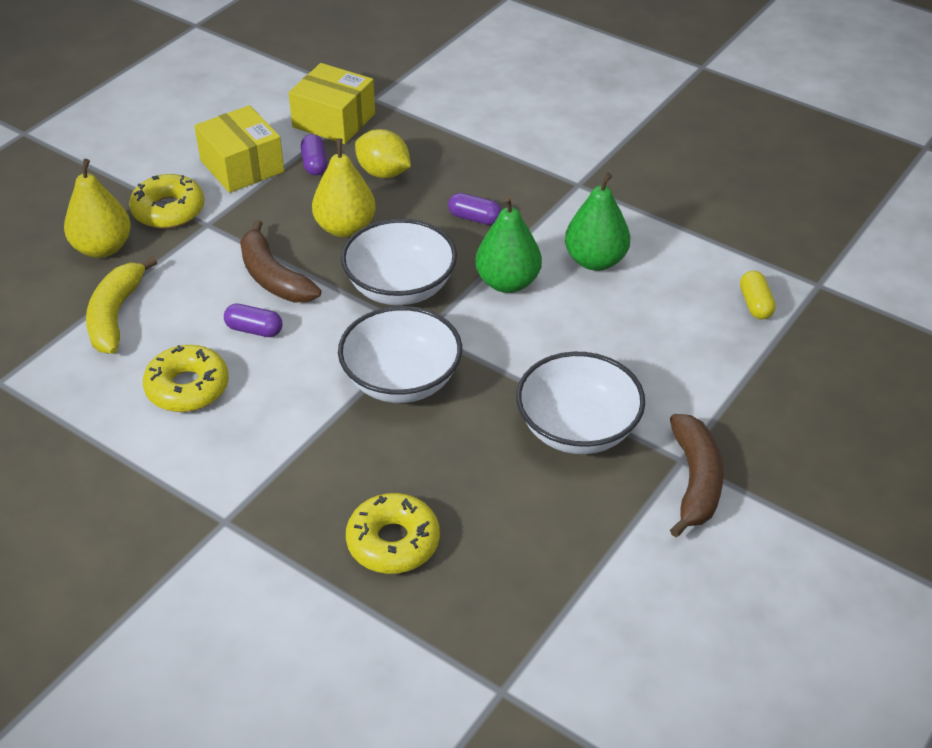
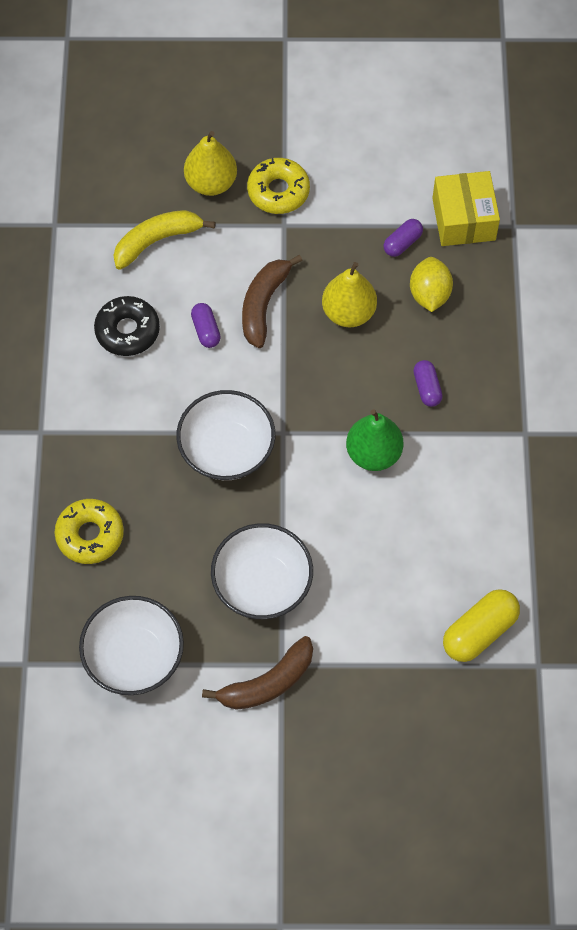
camera: 55 degrees right, 20 degrees up
yellow donut [143,345,229,412] -> black donut [94,296,160,356]
yellow box [194,105,284,193] -> none
white bowl [341,219,457,305] -> white bowl moved to [79,596,184,695]
green pear [565,172,630,271] -> none
yellow capsule [740,271,776,319] -> yellow capsule [443,589,520,662], size x1.71

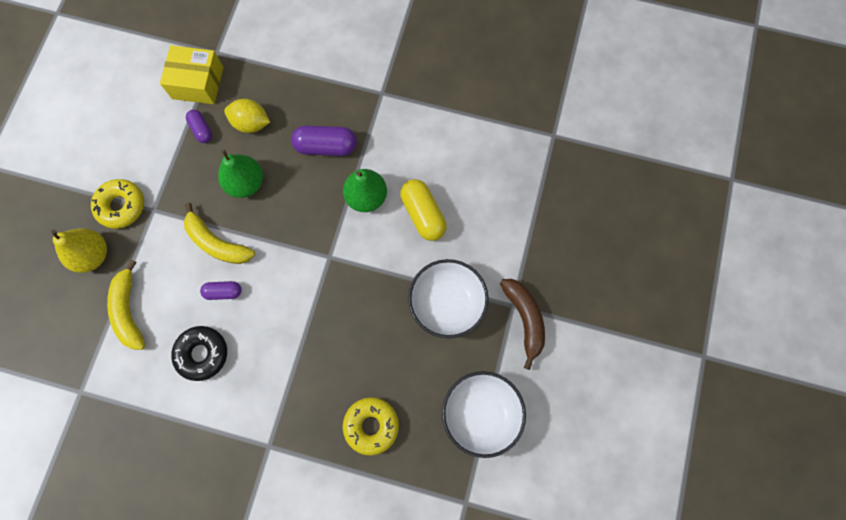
camera: 75 degrees left, 10 degrees up
white bowl [176,390,275,480] -> none
brown banana [242,255,303,348] -> yellow banana [184,203,255,264]
yellow pear [322,262,377,327] -> green pear [218,149,263,198]
purple capsule [413,360,443,407] -> purple capsule [291,126,357,156], size x1.71
yellow capsule [443,589,520,662] -> yellow capsule moved to [400,179,447,241]

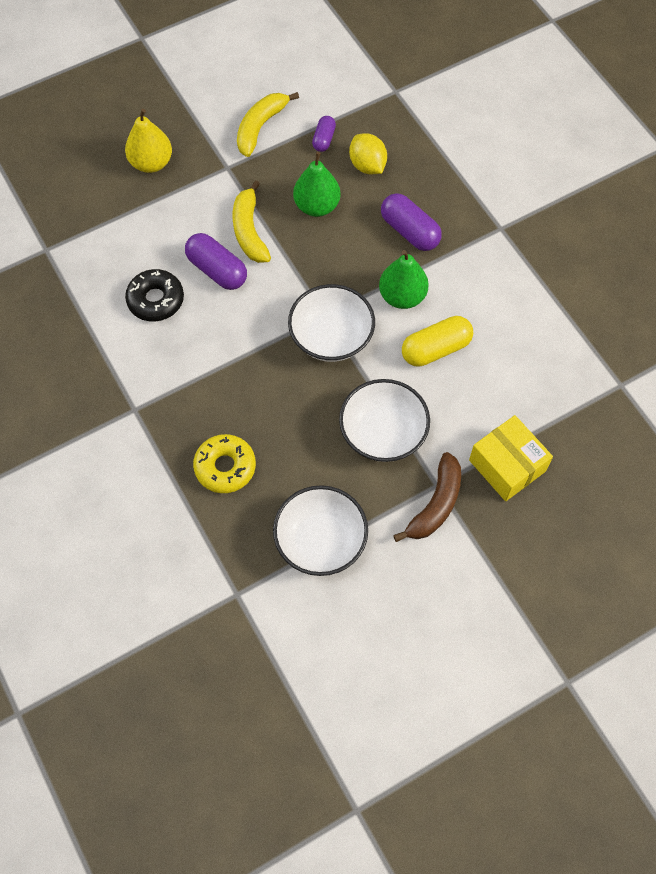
camera: 45 degrees right, 10 degrees down
yellow donut [91,179,144,229] -> none
yellow banana [107,260,145,350] -> yellow banana moved to [237,92,299,157]
yellow box [160,45,224,104] -> yellow box moved to [469,415,553,501]
purple capsule [200,281,242,300] -> purple capsule [185,233,247,290], size x1.71
yellow capsule [400,179,447,241] -> yellow capsule turned 45 degrees clockwise [402,316,473,367]
none -> white bowl [288,284,375,362]

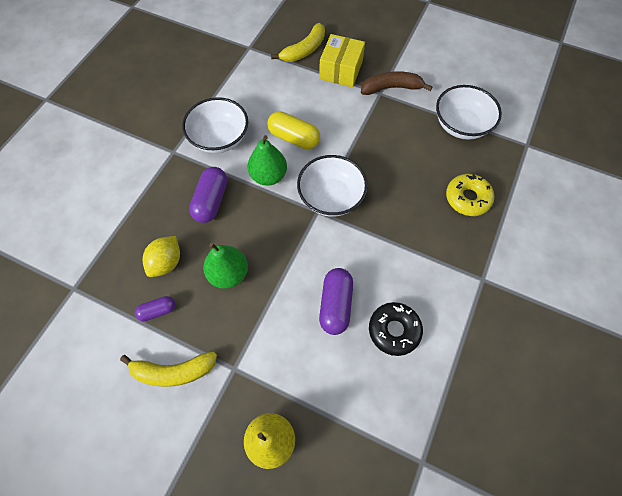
camera: 125 degrees left, 0 degrees up
yellow banana [233,180,271,263] -> yellow banana moved to [271,23,325,62]
white bowl [339,379,430,462] -> white bowl moved to [182,97,248,153]

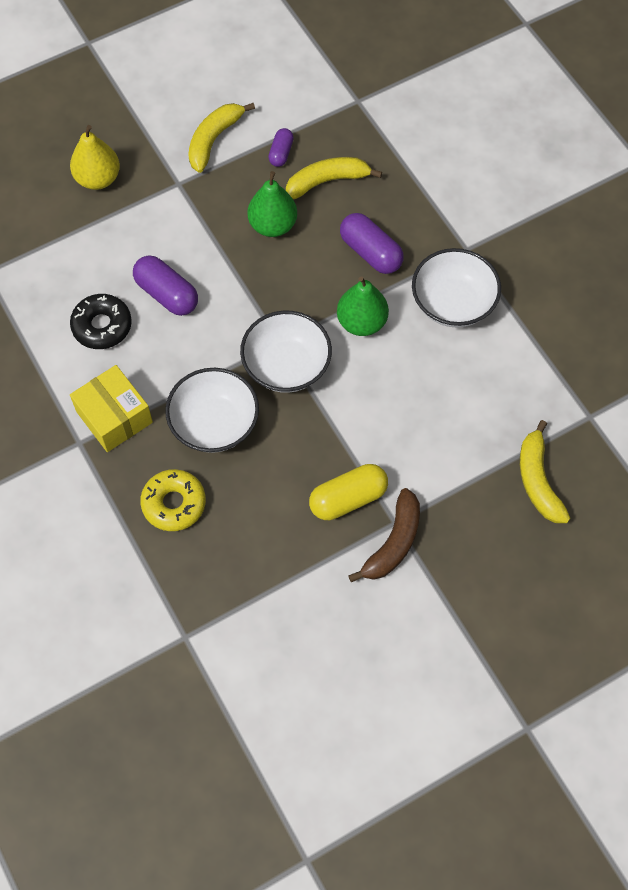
camera: 125 degrees right, 0 degrees up
yellow lemon [143,236,180,277] -> yellow banana [286,157,382,199]
yellow capsule [267,111,320,149] -> yellow capsule moved to [309,464,388,520]
yellow box [319,34,365,87] -> yellow box moved to [70,365,153,452]
white bowl [436,85,502,140] -> white bowl moved to [165,368,259,453]

